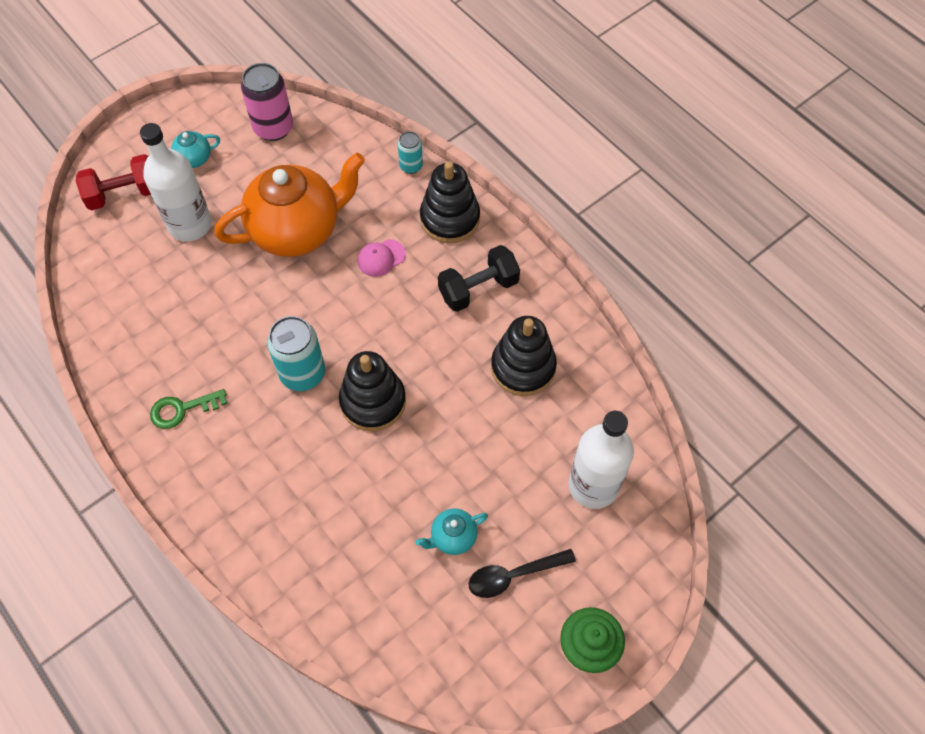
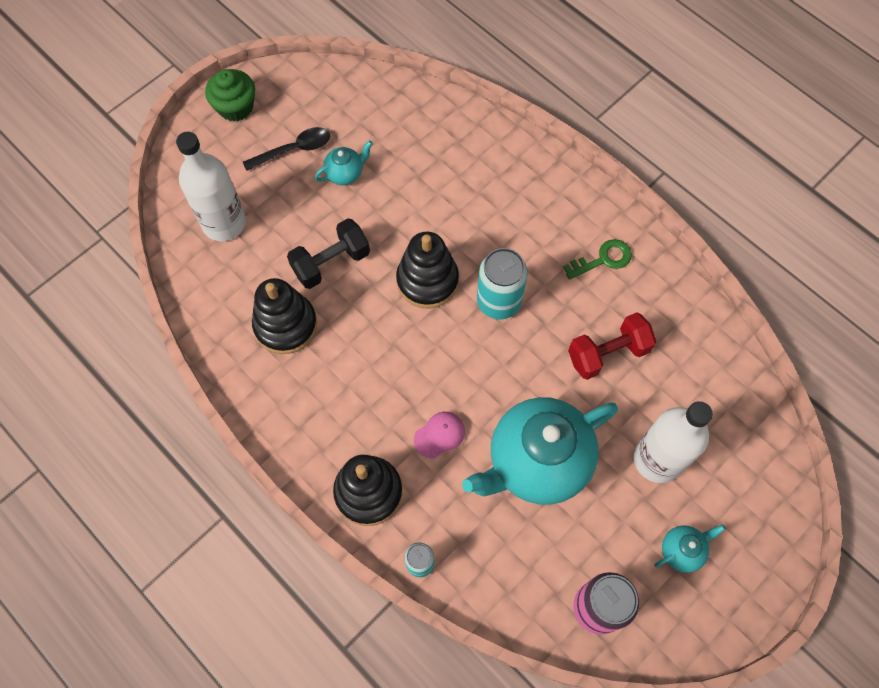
camera: 175 degrees right, 5 degrees up
red dumbbell [76,154,151,211] -> red dumbbell moved to [568,312,657,380]
orange teapot [214,153,365,257] -> turquoise teapot [462,397,618,505]
black dumbbell [438,245,520,312] -> black dumbbell moved to [287,218,370,289]

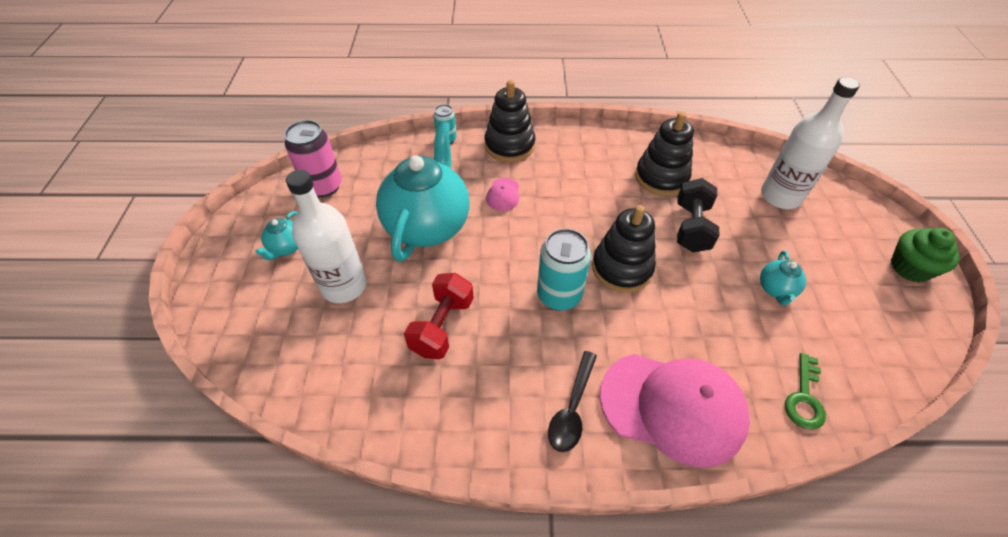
camera: 135 degrees right, 15 degrees down
black spoon [243,127,330,171] -> black spoon moved to [548,351,597,452]
green key [563,239,632,280] -> green key moved to [785,353,826,430]
none -> pink cap [600,354,750,468]

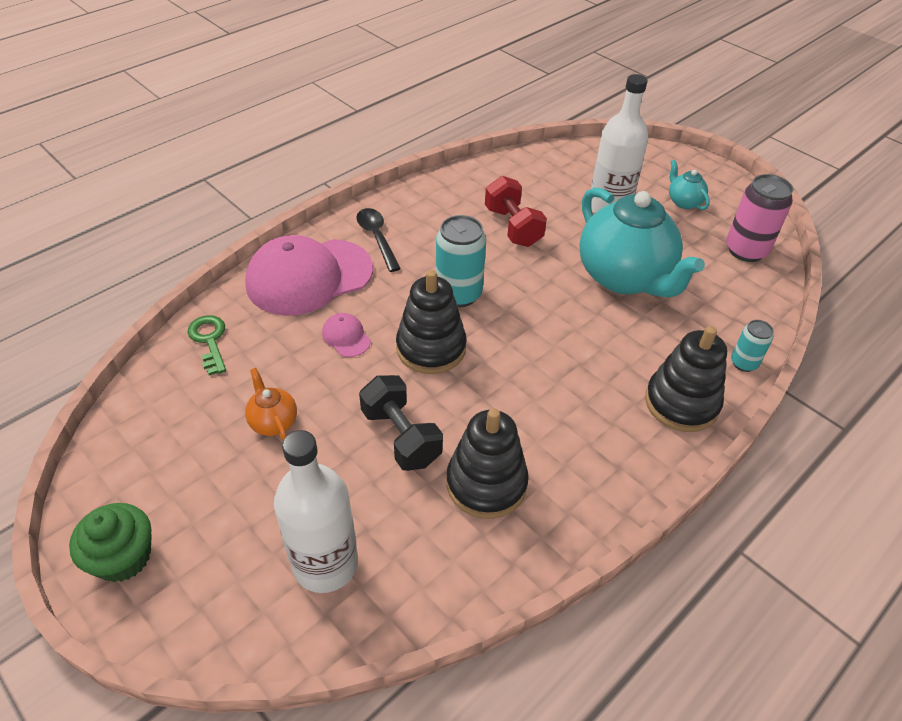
camera: 135 degrees right, 5 degrees down
pink cap [486,178,519,211] -> pink cap moved to [322,313,371,357]
turquoise teapot [760,251,806,306] -> orange teapot [245,368,297,441]

